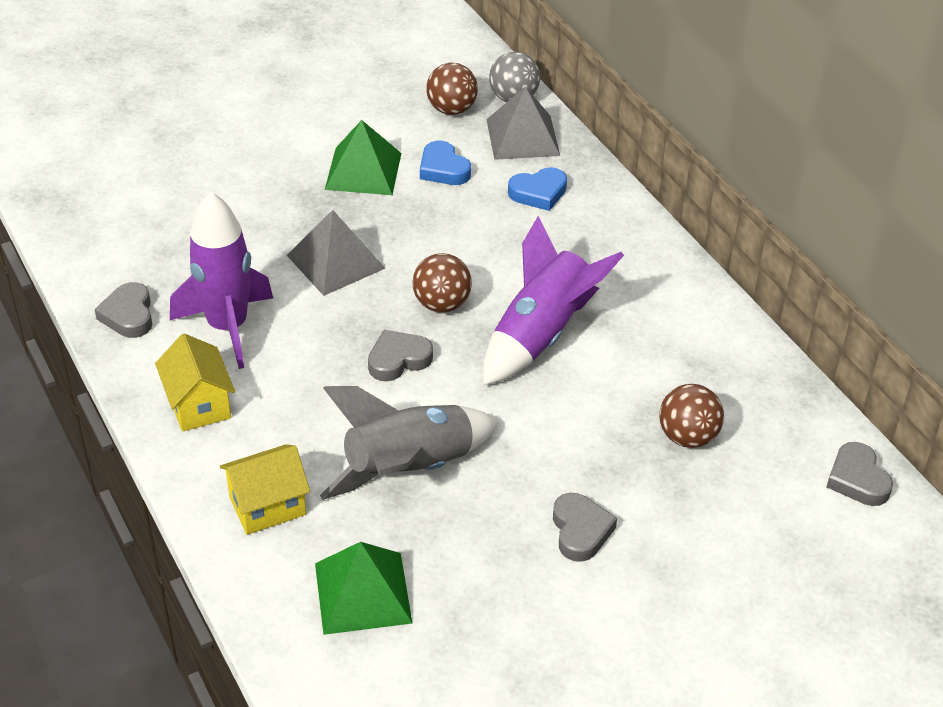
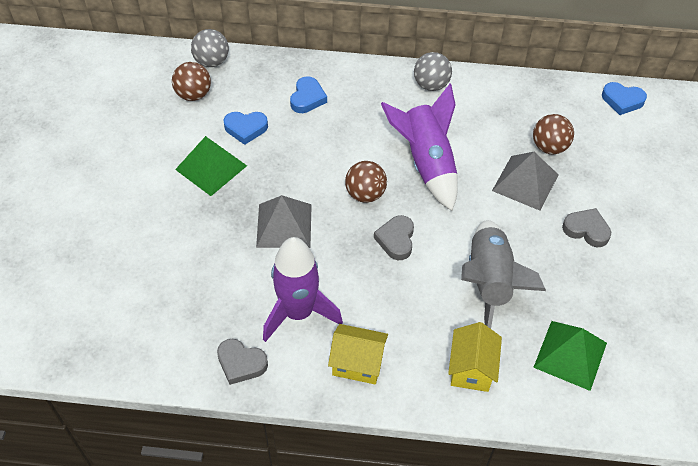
camera: 55 degrees left, 10 degrees up
grey pyramid [486,86,560,160] -> grey pyramid moved to [492,152,558,211]
grey heart [827,442,893,506] -> blue heart [602,82,647,115]
none -> grey ball [414,52,452,91]

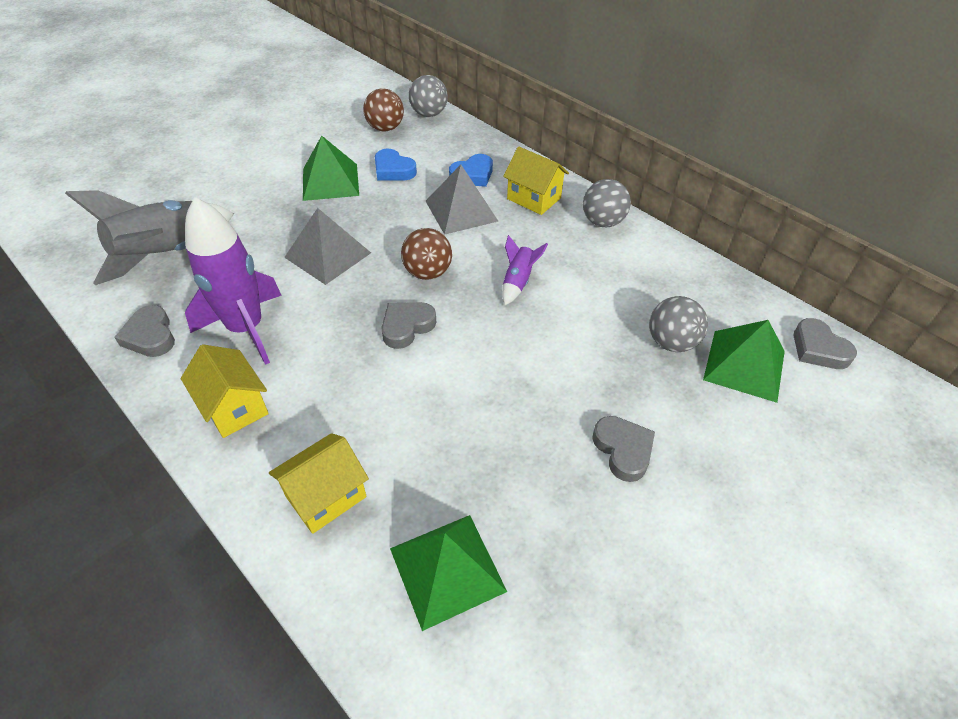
camera: 40 degrees right, 5 degrees down
purple rocket [381,84,458,211] -> purple rocket [502,235,548,305], size x0.47
grey rocket [461,220,546,329] -> grey rocket moved to [65,190,234,285]
grey pyramid [492,152,558,211] -> grey pyramid moved to [426,165,498,235]
brown ball [533,114,574,154] -> grey ball [649,296,708,352]
blue heart [602,82,647,115] -> grey heart [793,318,857,369]
none -> yellow house [503,146,569,215]
none -> green pyramid [703,320,785,403]

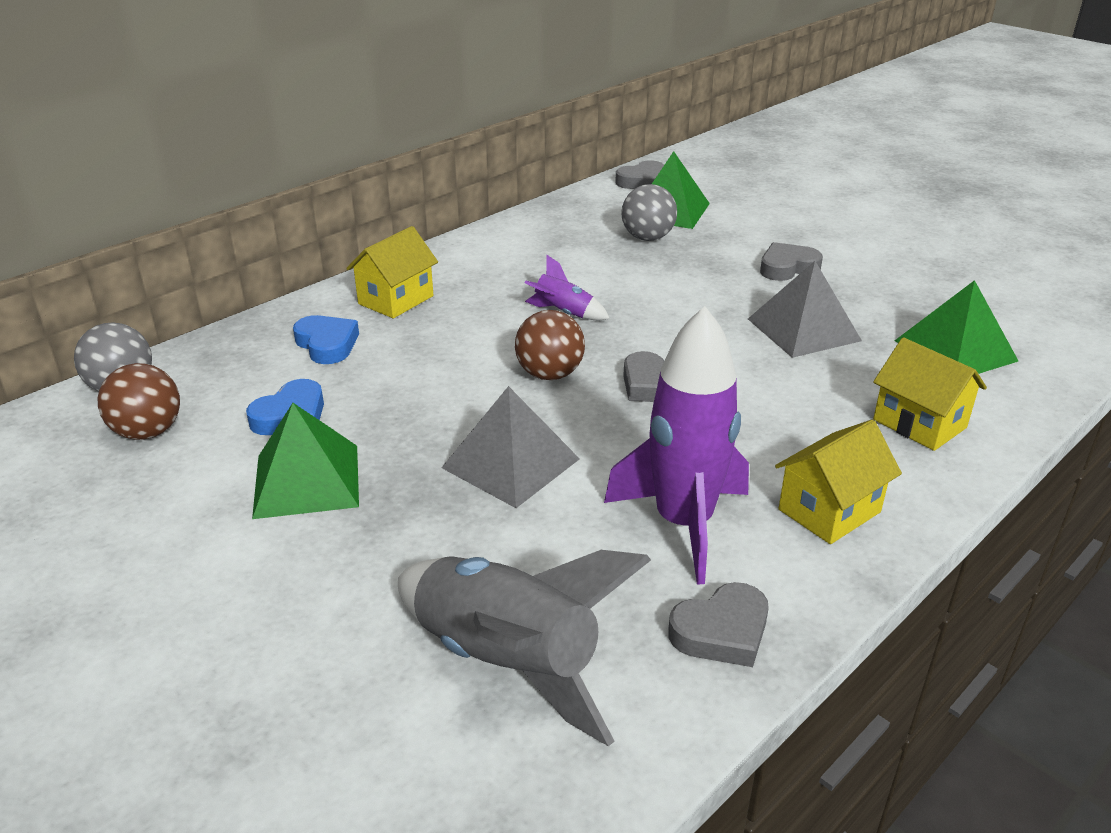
camera: 90 degrees left, 15 degrees down
grey pyramid [426,165,498,235] -> grey pyramid moved to [748,261,862,358]
grey ball [583,179,631,227] -> none

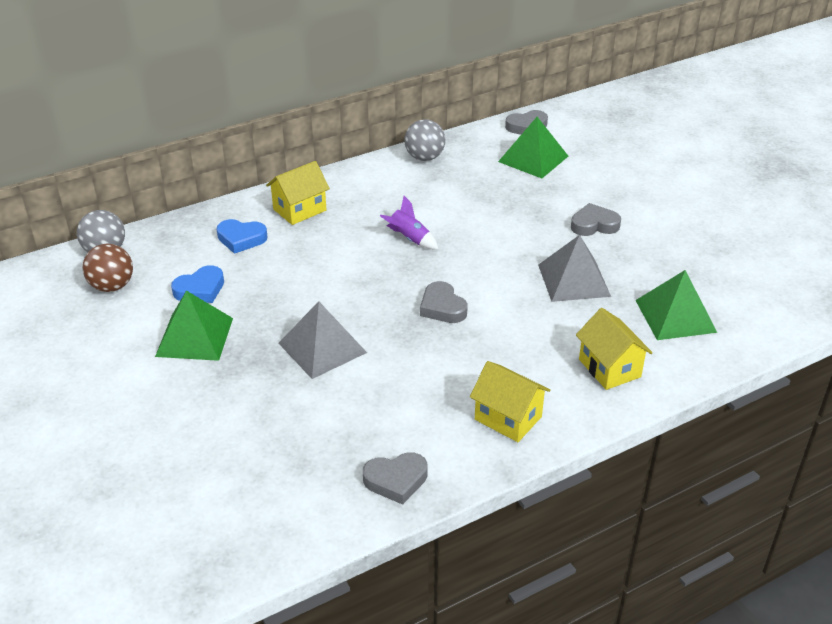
camera: 15 degrees right, 5 degrees up
blue heart [293,315,359,364] -> blue heart turned 120 degrees clockwise [217,219,268,254]
grey rocket [398,550,651,746] -> none
brown ball [515,310,585,380] -> none
purple rocket [604,306,749,585] -> none
grey ball [621,184,677,241] -> grey ball moved to [404,119,445,161]
yellow house [775,420,902,544] -> yellow house turned 60 degrees clockwise [470,361,550,442]

